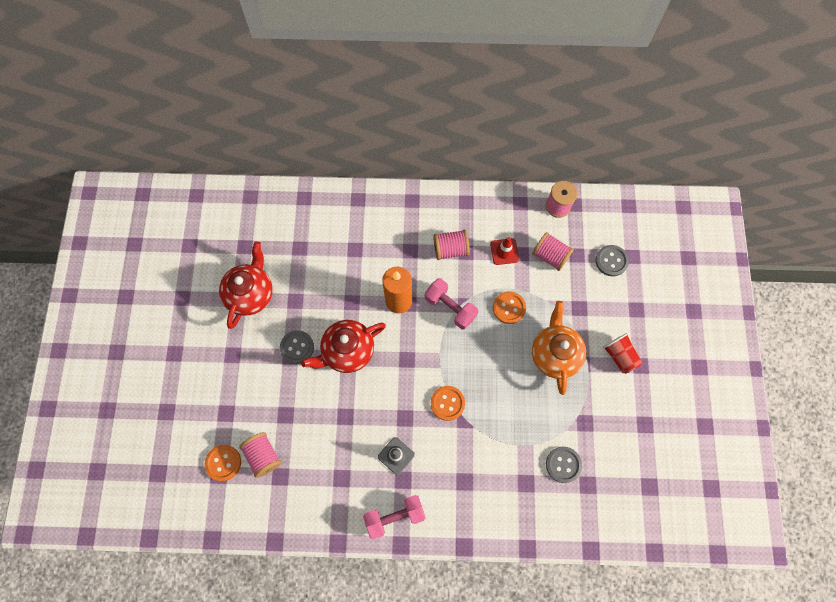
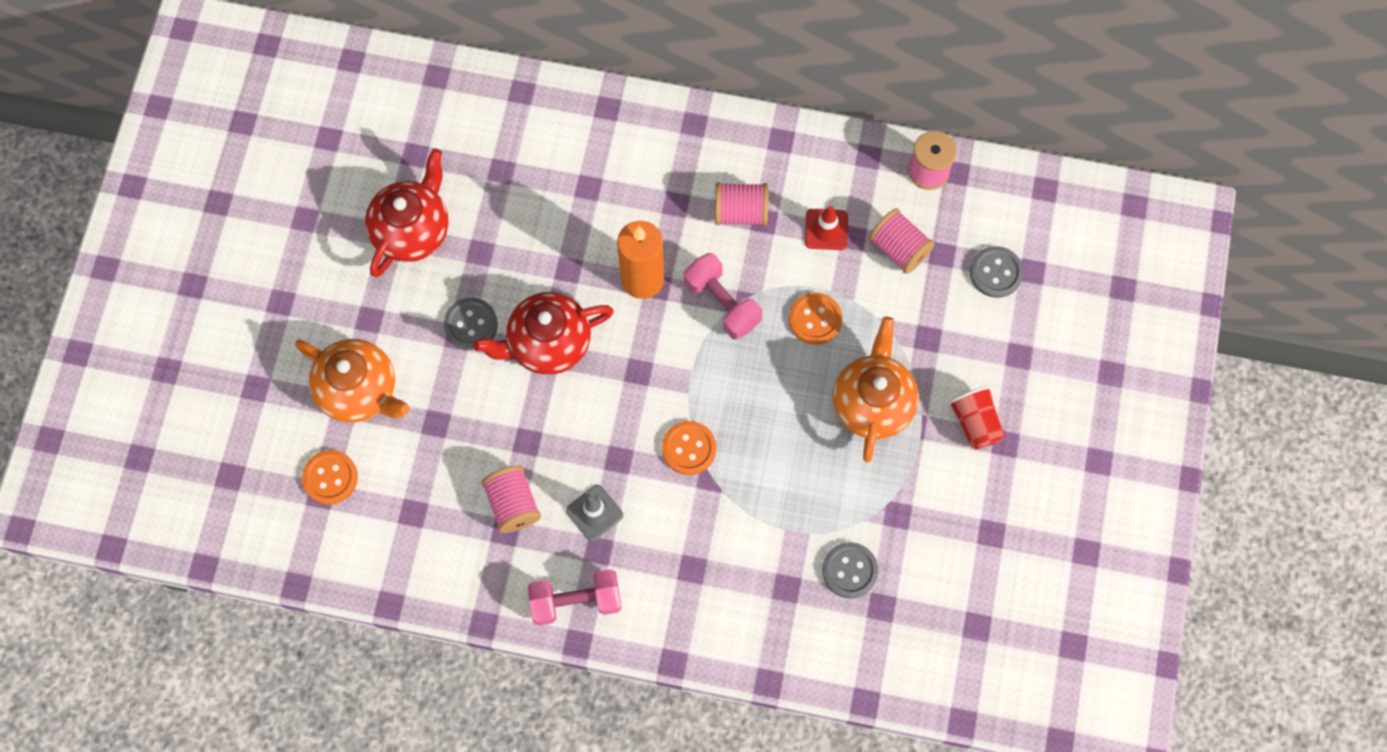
camera: 10 degrees right, 0 degrees up
pink spool [239,432,281,478] -> pink spool moved to [481,465,541,533]
none -> orange teapot [295,339,410,423]

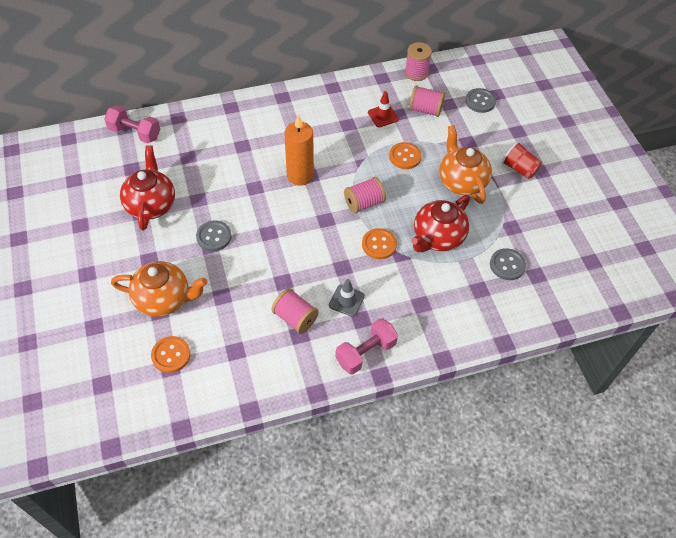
camera: 30 degrees left, 15 degrees down
red teapot [473,292,614,375] -> red teapot moved to [411,195,470,252]
pink dumbbell [684,253,762,340] -> pink dumbbell moved to [104,105,160,143]
pink spool [715,182,768,226] -> pink spool moved to [344,177,386,214]

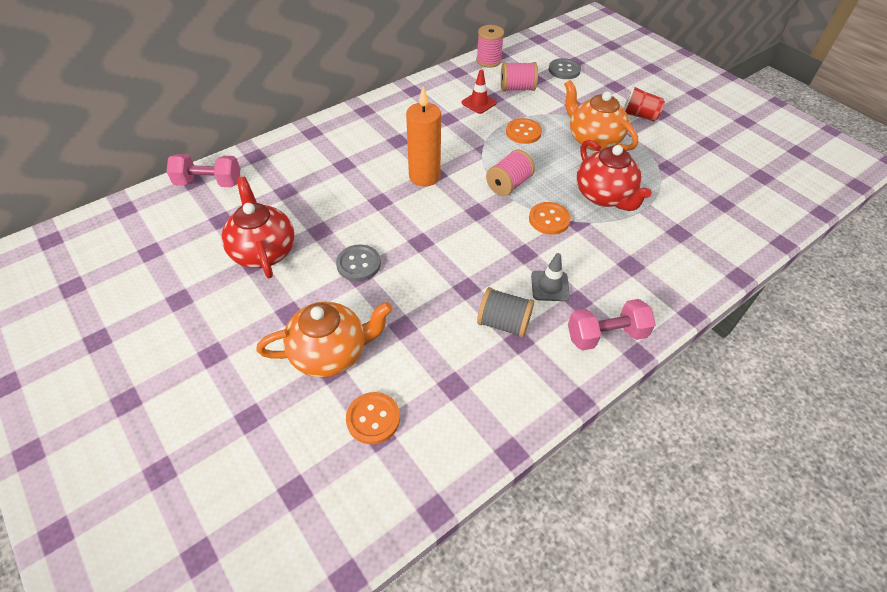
camera: 20 degrees left, 5 degrees down
pink spool [272,288,319,334] -> grey spool [477,287,534,338]
pink dumbbell [335,318,398,374] -> pink dumbbell turned 45 degrees clockwise [568,299,656,351]
red teapot [411,195,470,252] -> red teapot turned 45 degrees counterclockwise [577,140,652,211]
grey button [490,248,526,280] -> none

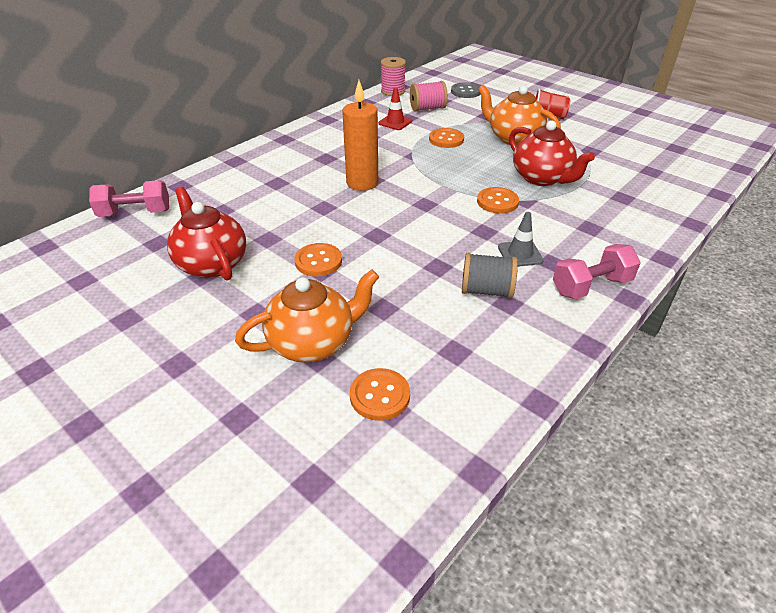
camera: 10 degrees left, 10 degrees down
grey button [336,244,381,281] -> orange button [294,243,342,276]
pink spool [486,150,535,196] -> none

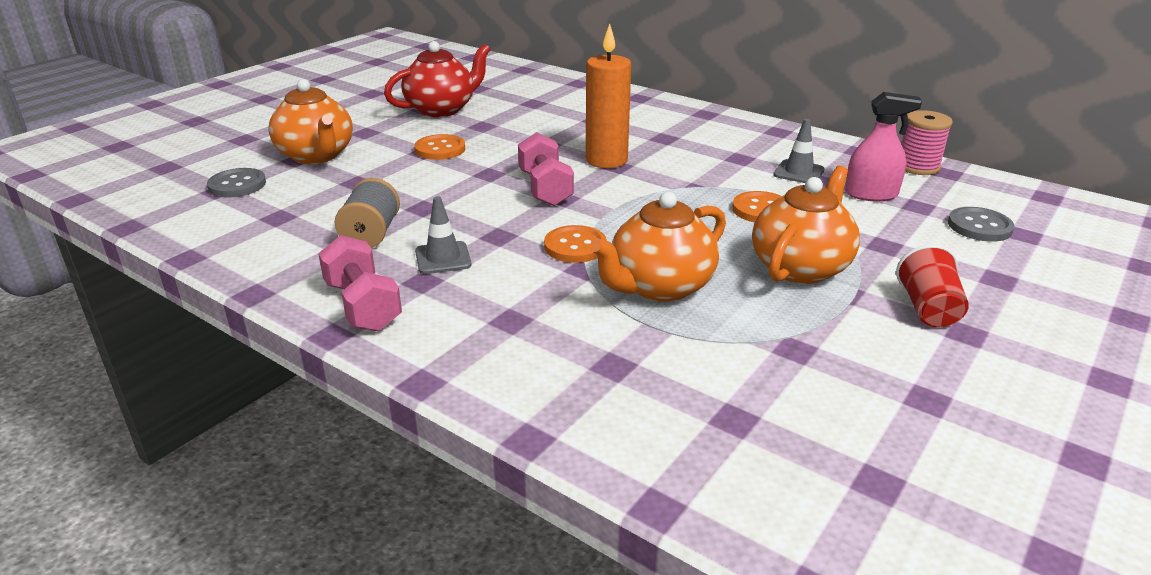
camera: 85 degrees right, 10 degrees down
pink dumbbell [89,180,169,217] -> pink dumbbell moved to [518,132,574,206]
orange button [350,368,410,421] -> grey button [207,168,266,198]
red traffic cone [378,87,412,130] -> grey traffic cone [773,119,825,183]
pink spool [410,81,448,112] -> pink spray bottle [845,92,922,201]
red teapot [509,121,595,186] -> orange teapot [590,192,726,302]

